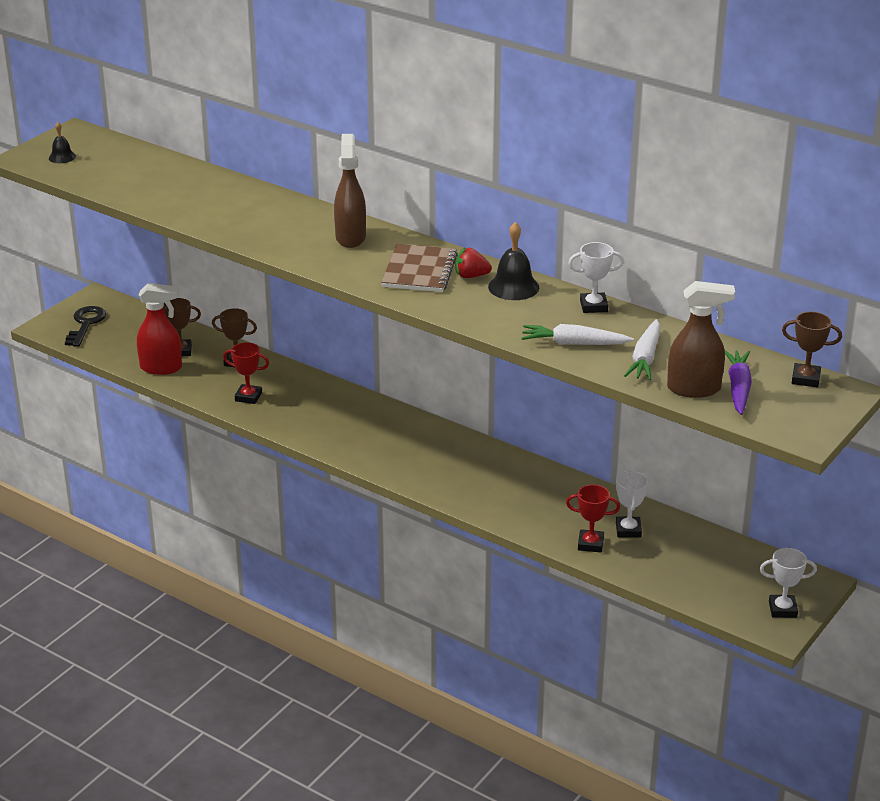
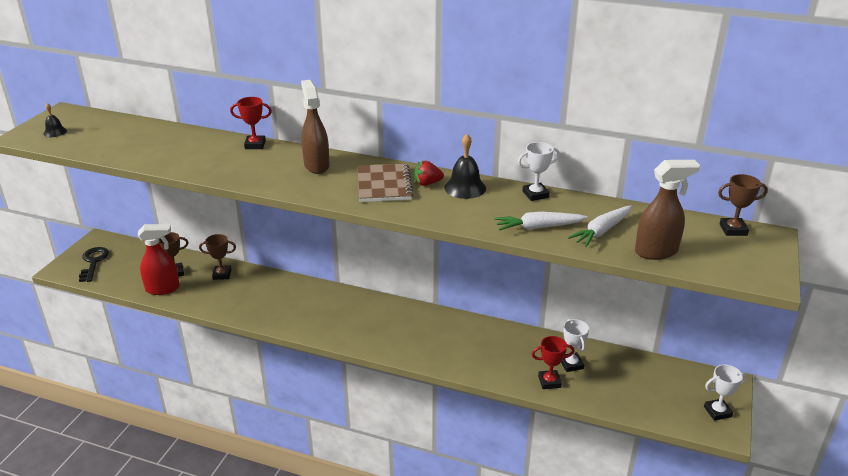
camera: 15 degrees left, 0 degrees up
red trophy [223,342,269,404] -> red trophy moved to [230,97,272,149]
white carrot [624,319,660,380] -> white carrot turned 45 degrees clockwise [568,205,632,247]
purple carrot [725,350,752,415] -> none

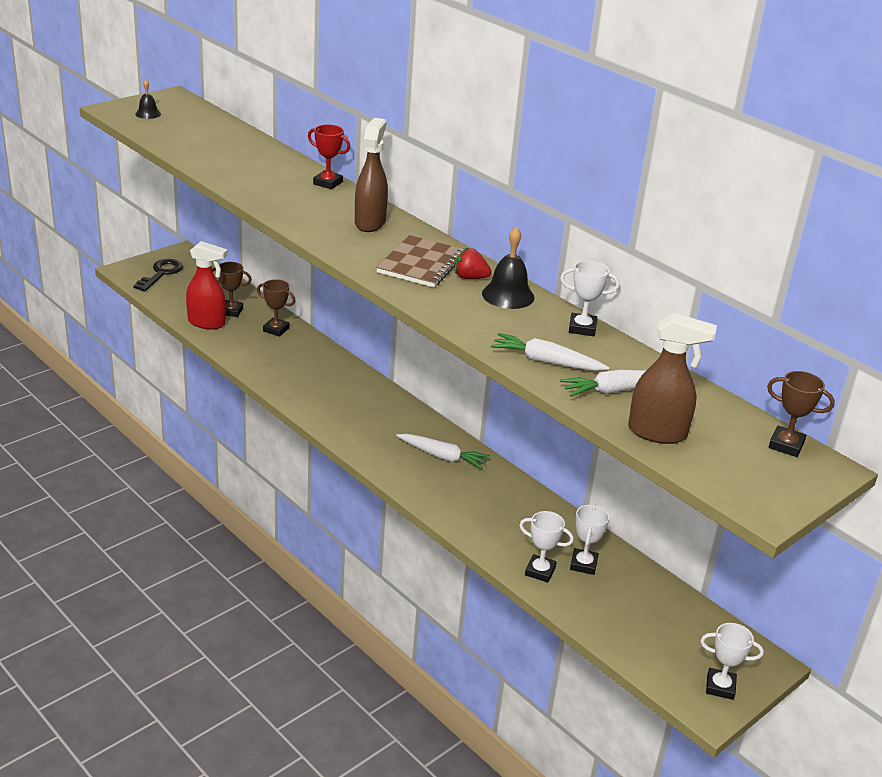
camera: 25 degrees right, 0 degrees up
red trophy [532,336,574,389] -> white trophy [519,511,574,582]
none -> white carrot [396,434,490,469]

